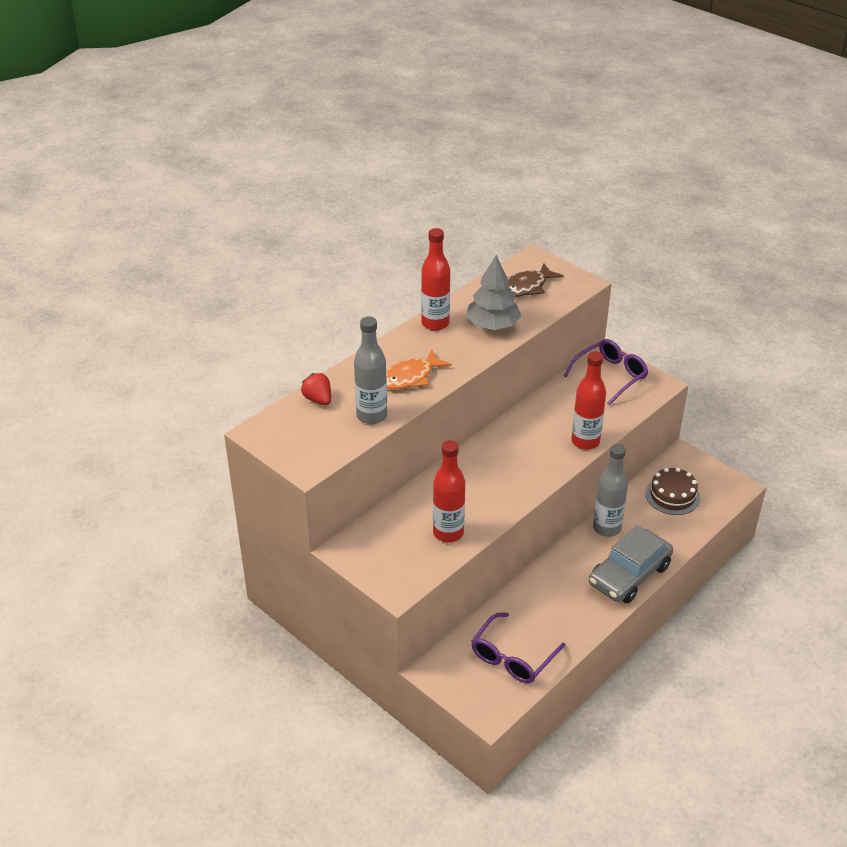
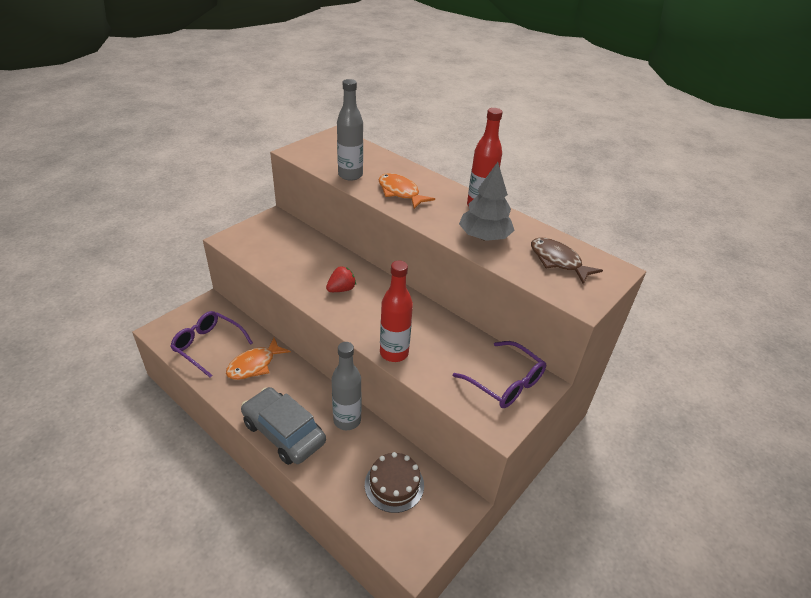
camera: 85 degrees right, 0 degrees up
red strawberry [301,373,331,405] -> red strawberry moved to [326,266,356,292]
red bottle [433,440,465,542] -> none
none -> orange fish [226,338,291,380]

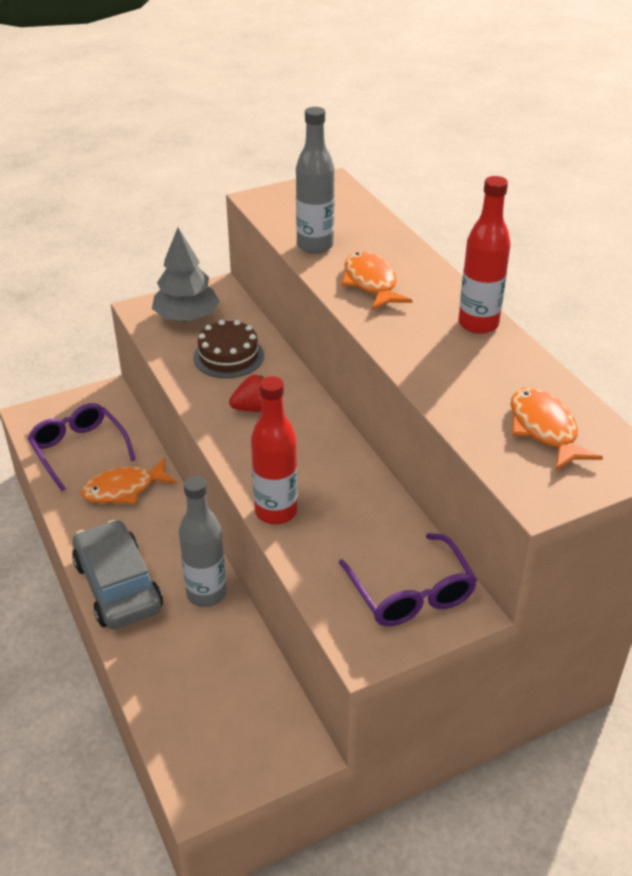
camera: 25 degrees right, 0 degrees up
brown cake [365,452,424,513] -> brown cake moved to [193,320,264,378]
grey tree [459,162,515,241] -> grey tree moved to [152,228,220,322]
brown fish [531,238,603,284] -> orange fish [511,387,603,471]

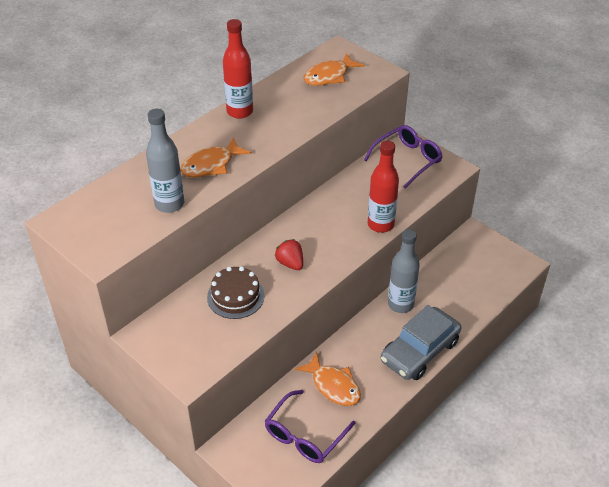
camera: 110 degrees left, 5 degrees up
grey tree [152,228,220,322] -> none

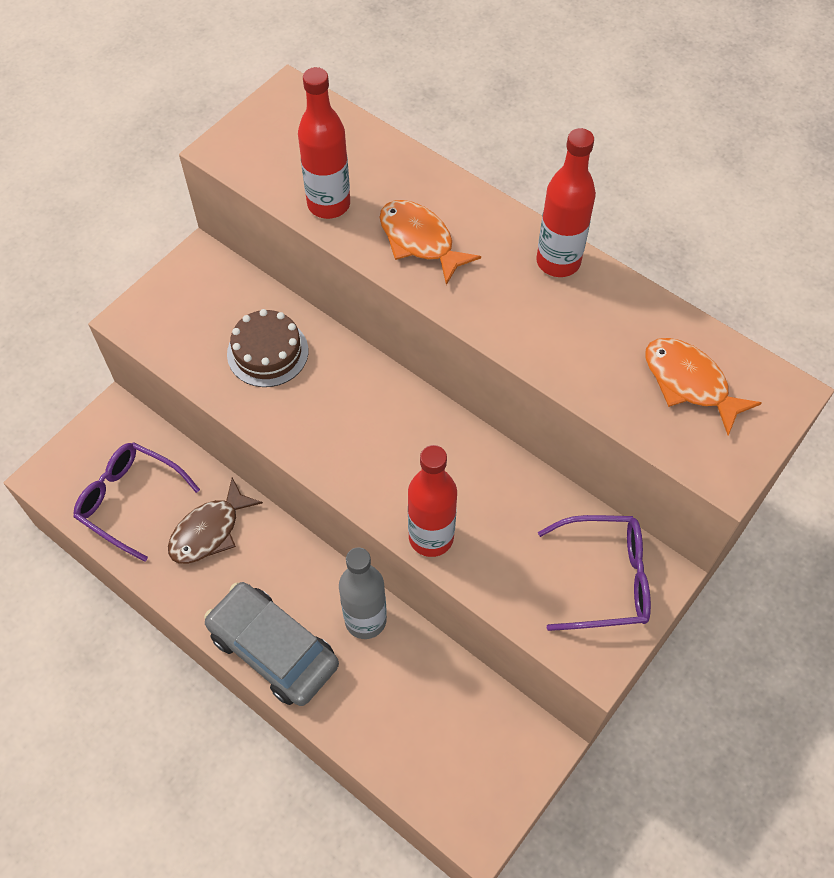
camera: 85 degrees right, 15 degrees up
grey bottle [146,109,184,213] -> red bottle [298,67,350,219]
red strawberry [275,239,303,270] -> none
orange fish [295,352,361,406] -> brown fish [168,478,263,564]
purple glasses [364,125,443,189] -> purple glasses turned 45 degrees counterclockwise [538,515,651,631]

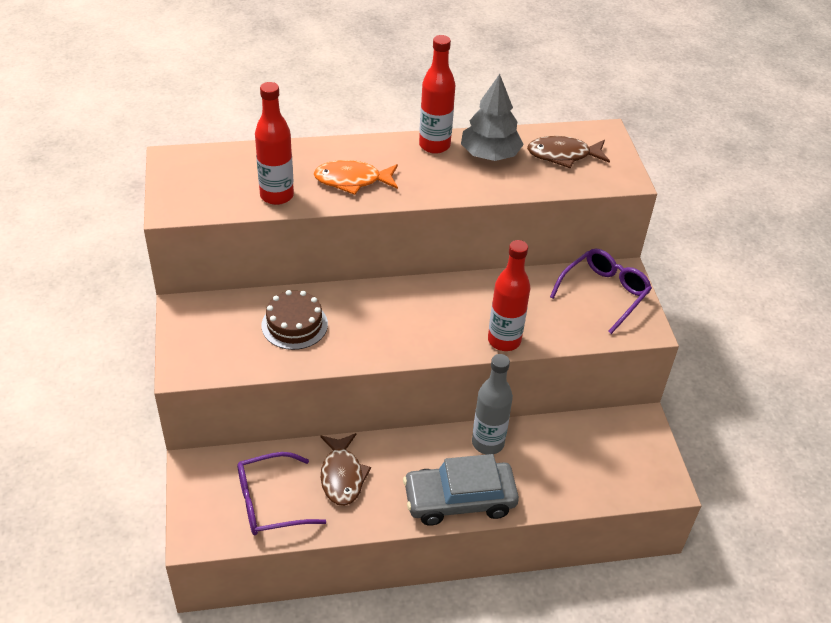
camera: 50 degrees left, 15 degrees down
orange fish [646,338,762,436] -> brown fish [527,136,610,169]
none -> grey tree [461,74,524,161]

